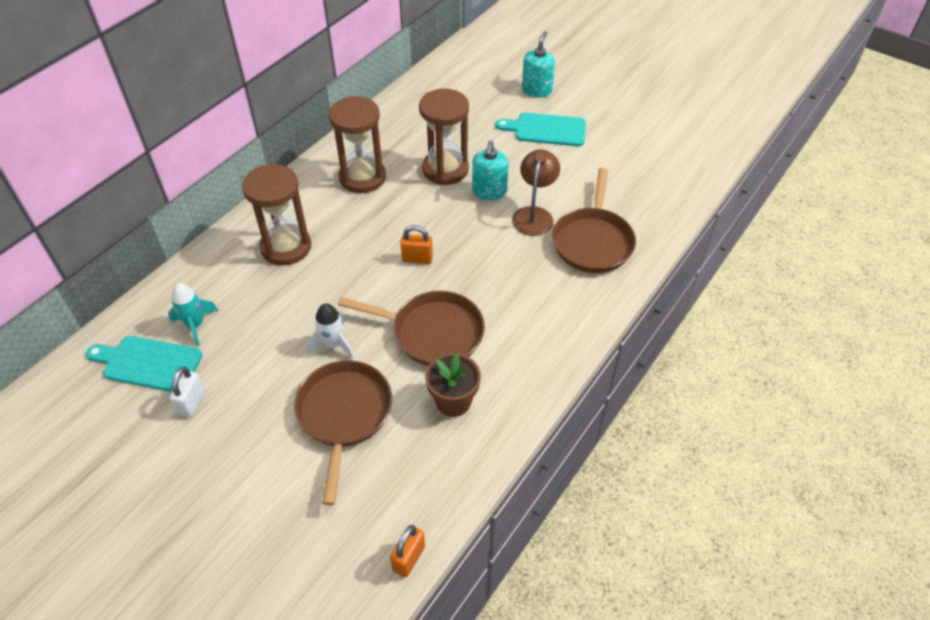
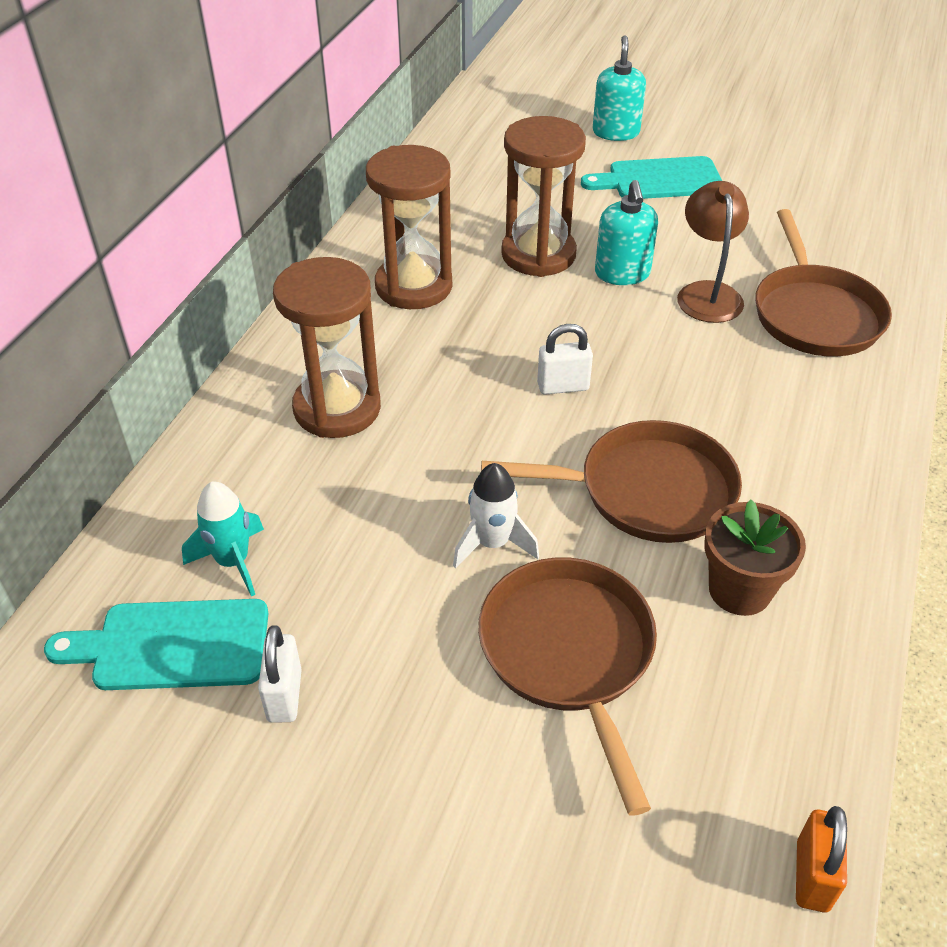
camera: 15 degrees left, 5 degrees down
orange padlock [400,225,433,264] -> white padlock [537,324,593,395]

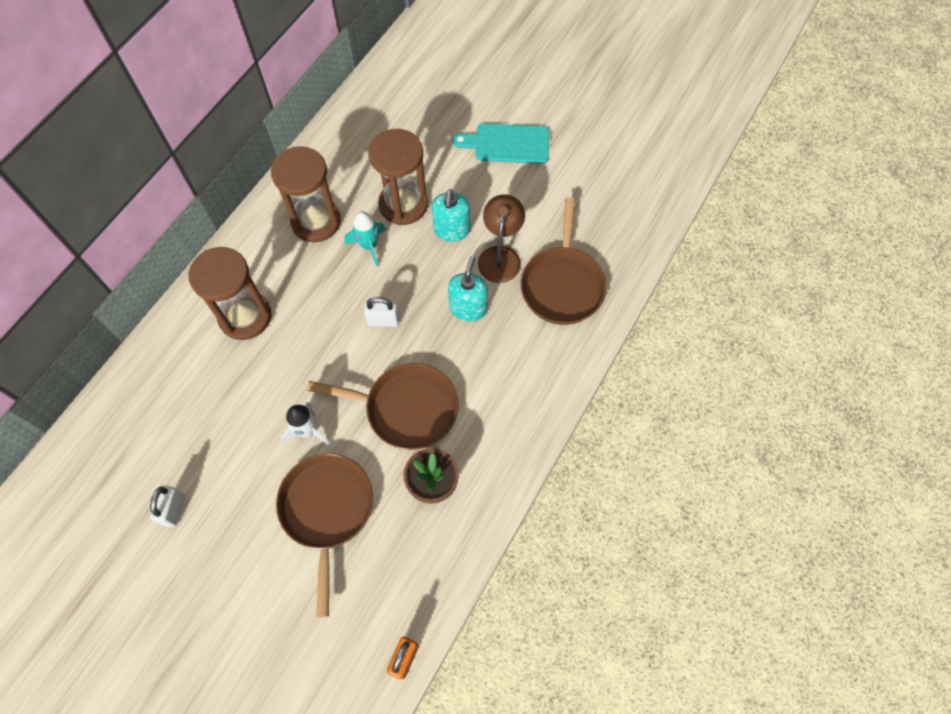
camera: 10 degrees right, 20 degrees up
turquoise cutting board [44,599,268,690] -> none
turquoise rocket [182,482,264,597] -> turquoise rocket moved to [344,211,386,267]
turquoise soap dispenser [593,35,646,141] -> turquoise soap dispenser moved to [448,256,488,322]

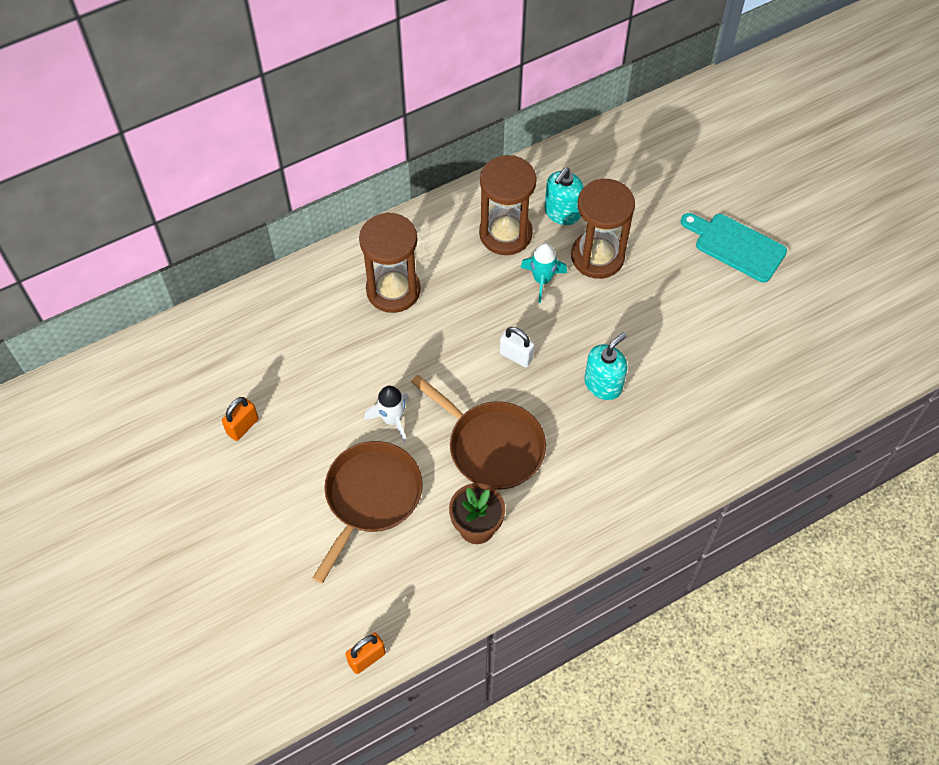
camera: 30 degrees right, 5 degrees down
white padlock [150,485,185,527] -> orange padlock [222,397,259,441]
turquoise soap dispenser [432,189,470,242] -> turquoise soap dispenser moved to [544,168,584,225]
brown lamp [478,194,525,283] -> none
brown pan [521,198,607,325] -> none

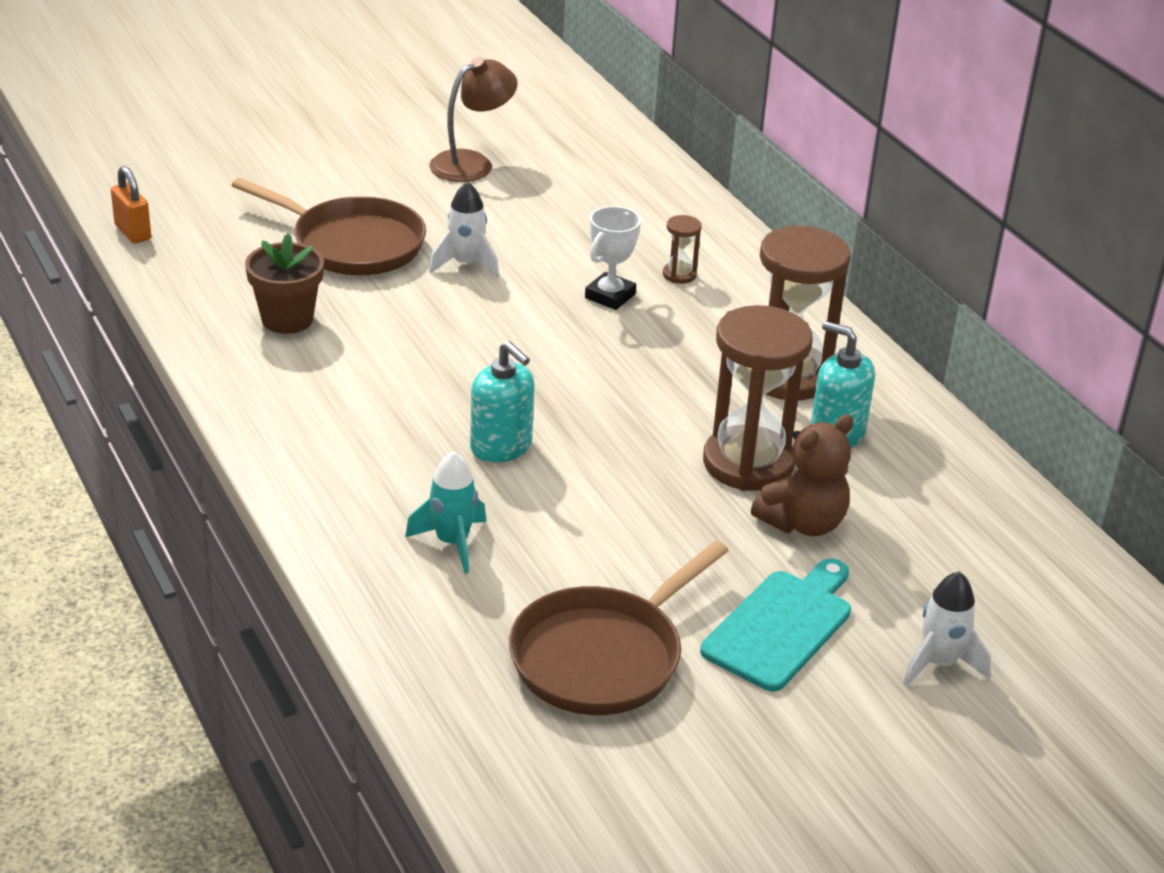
camera: 90 degrees right, 25 degrees down
orange padlock [222,397,259,441] -> brown lamp [430,57,518,182]
brown hourglass [359,212,421,313] -> brown hourglass [663,215,702,284], size x0.43
brown pan [411,375,546,490] -> brown pan moved to [509,540,729,715]
white padlock [500,327,535,367] -> none
turquoise rocket [520,243,567,303] -> turquoise rocket moved to [405,451,486,574]
none -> white trophy [585,206,641,310]
none -> brown teddy bear [751,414,854,536]
none -> white rocket [903,571,991,686]

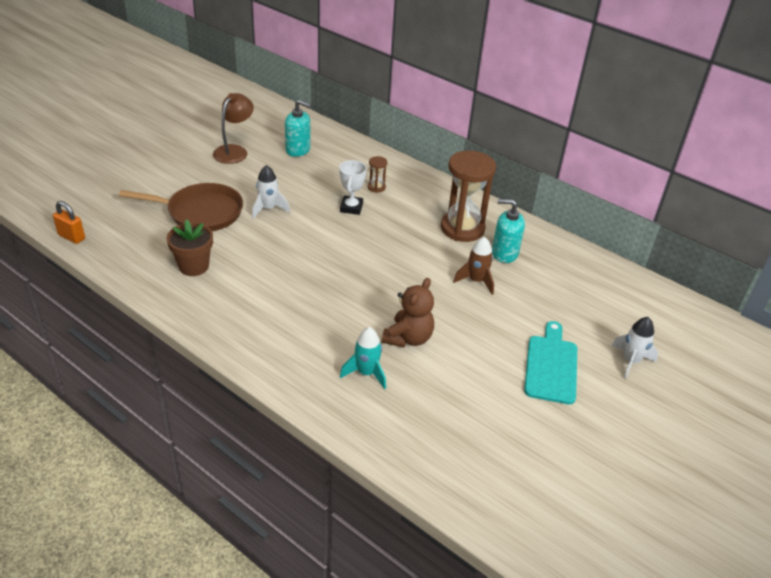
camera: 25 degrees left, 5 degrees up
turquoise soap dispenser [470,341,535,463] -> turquoise soap dispenser moved to [285,100,311,157]
brown pan [509,540,729,715] -> none
brown hourglass [703,305,813,491] -> brown rocket [453,237,494,295]
brown teddy bear [751,414,854,536] -> brown teddy bear moved to [382,278,434,347]

